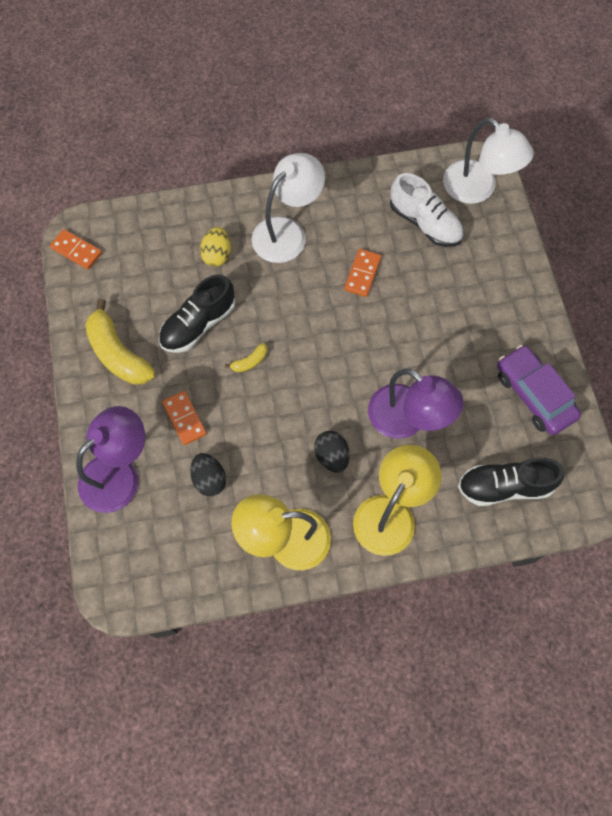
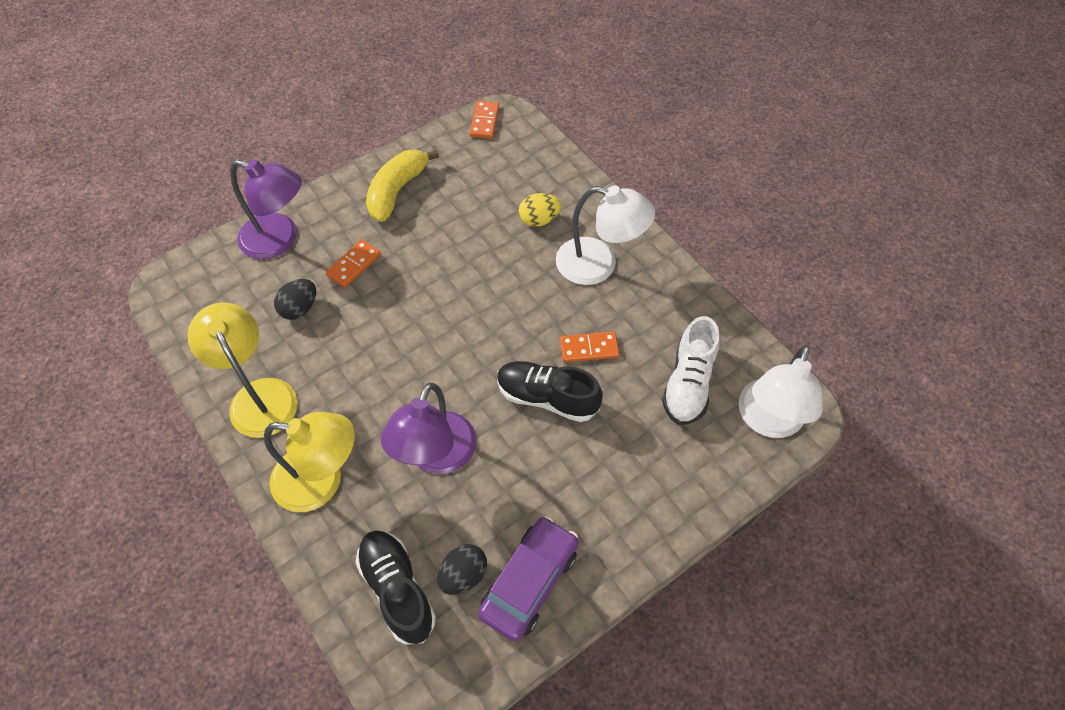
camera: 65 degrees right, 10 degrees down
black shoe [159,275,236,353] -> black shoe moved to [497,361,603,422]
yellow banana [225,343,268,373] -> none
black egg [314,431,350,473] -> black egg moved to [437,544,487,595]

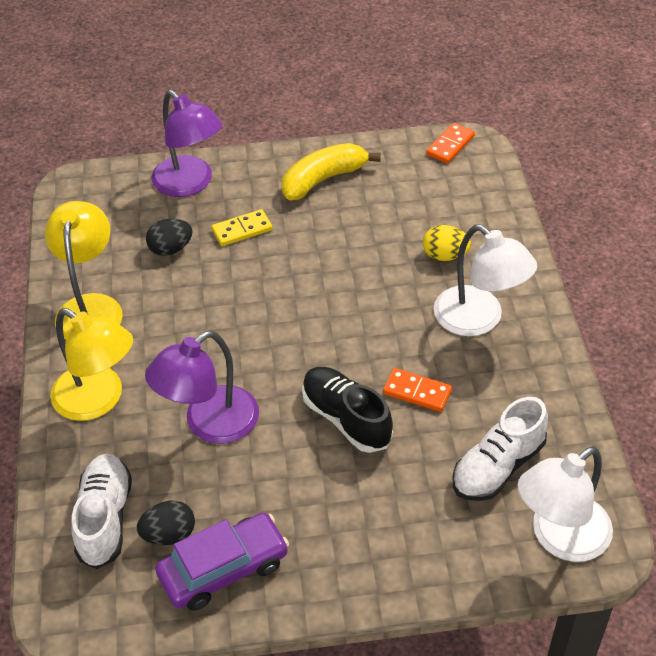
camera: 30 degrees right, 10 degrees down
orange domino [326,239,381,287] -> yellow domino [212,209,272,246]
black shoe [355,530,436,645] -> white shoe [71,454,132,569]

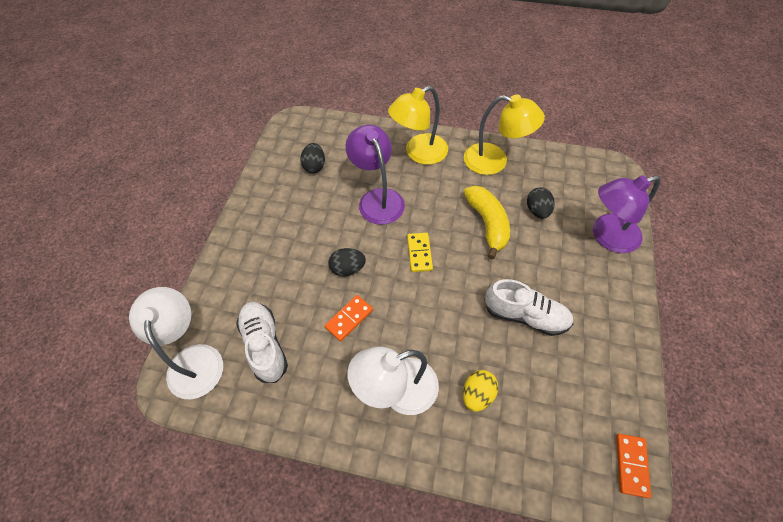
camera: 110 degrees right, 10 degrees up
white shoe [71,454,132,569] -> white shoe moved to [485,279,573,336]
purple car [156,513,289,611] -> none
yellow domino [212,209,272,246] -> yellow domino moved to [407,233,433,272]
yellow banana [282,143,381,200] -> yellow banana moved to [464,185,510,260]
black shoe [302,367,393,453] -> black egg [328,248,366,276]
orange domino [426,123,475,164] -> orange domino turned 45 degrees clockwise [616,434,651,498]

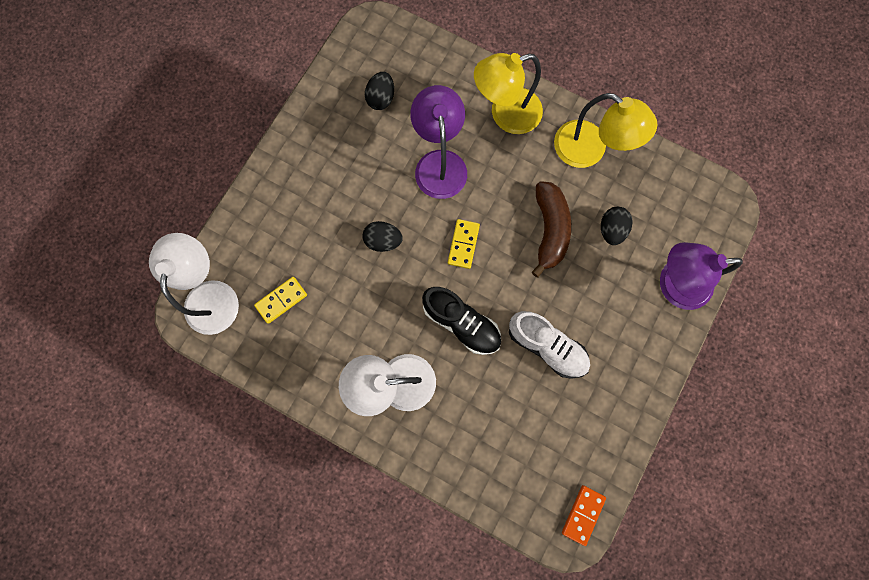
camera: 15 degrees right, 20 degrees up
white shoe [236,302,288,383] -> yellow domino [254,277,307,324]
orange domino [325,295,373,341] -> none
yellow egg [463,370,498,412] -> none
yellow banana [464,185,510,260] -> brown banana [532,181,571,278]
none -> black shoe [422,287,501,355]

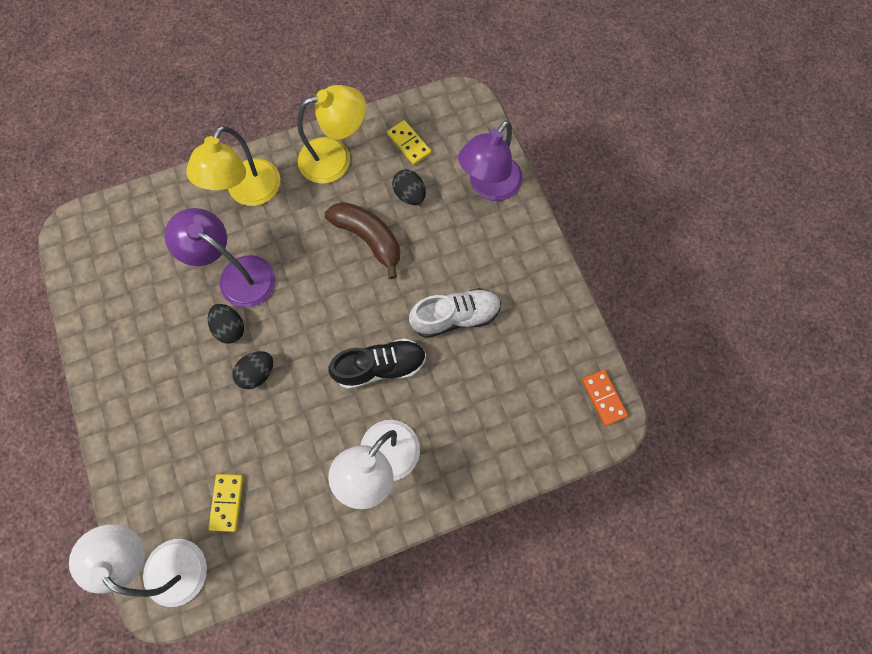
camera: 50 degrees left, 5 degrees down
black egg [365,72,394,110] -> black egg moved to [208,304,244,344]
yellow domino [448,219,480,269] -> yellow domino moved to [387,120,431,165]

